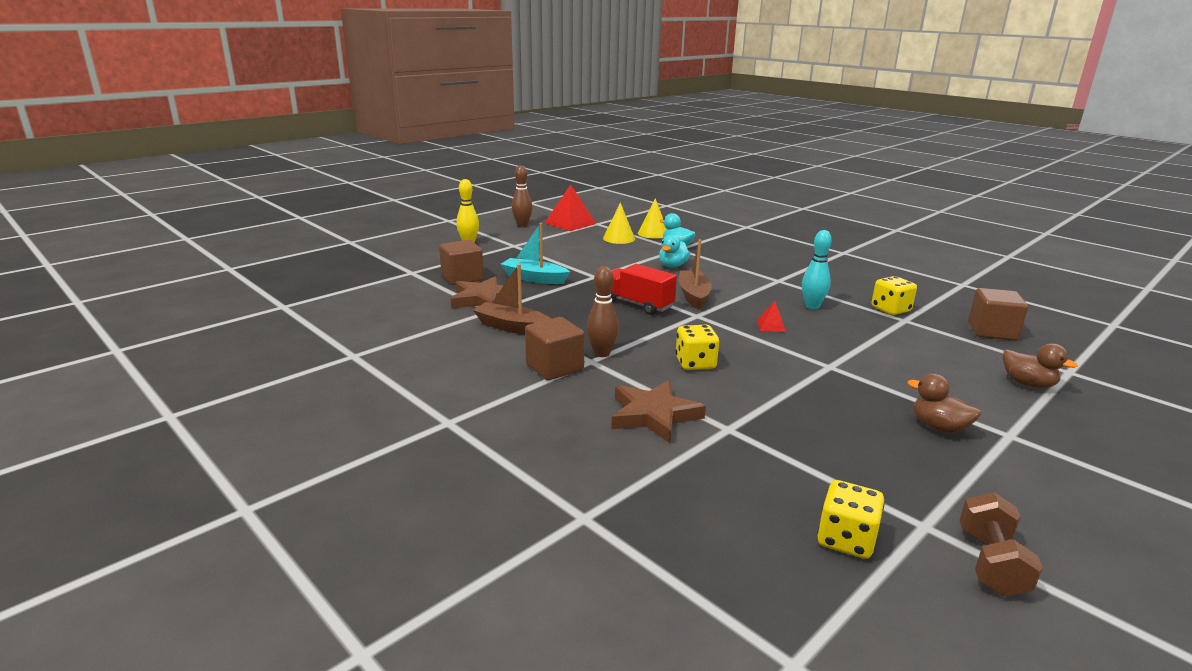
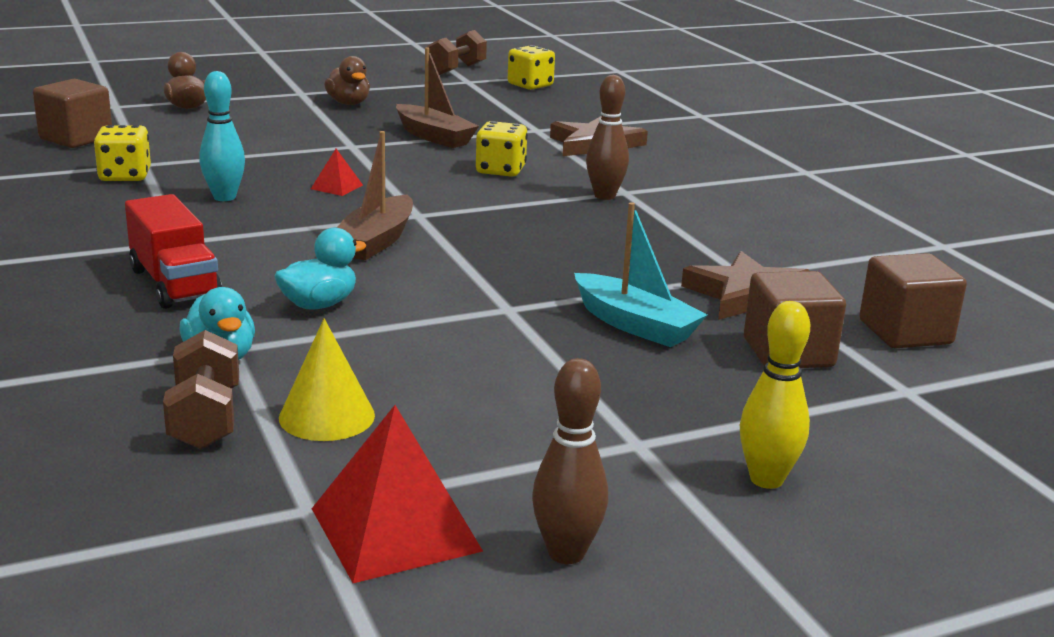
camera: 160 degrees left, 0 degrees up
brown boat [473,264,551,334] -> brown boat moved to [396,48,479,148]
brown cube [525,317,584,380] -> brown cube moved to [859,253,967,348]
red truck [610,264,677,315] -> red truck moved to [125,194,222,309]
yellow cone [638,198,667,239] -> brown dumbbell [163,330,239,449]

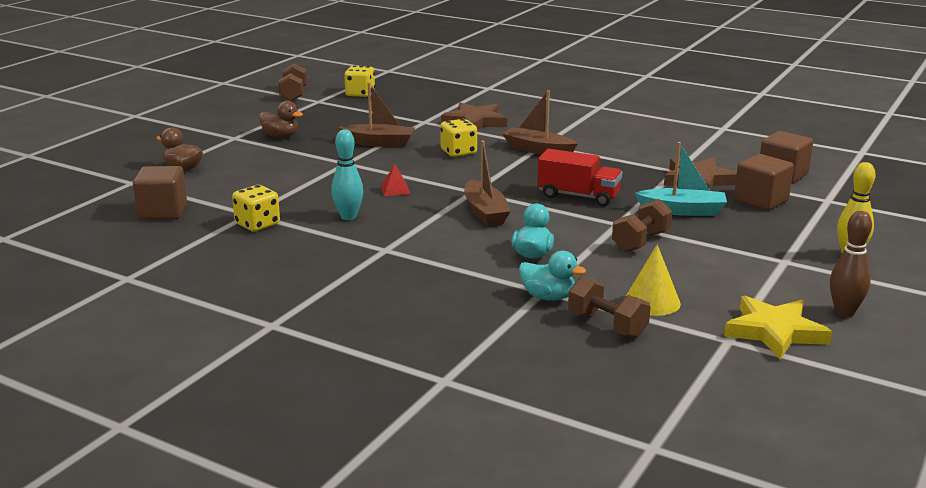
camera: 35 degrees left, 0 degrees up
red truck [125,194,222,309] -> red truck moved to [537,149,622,206]
red pyramid [312,405,483,583] -> yellow star [724,296,832,360]
brown bowling pin [586,75,629,200] -> brown boat [502,90,578,155]
none -> brown dumbbell [612,199,672,252]

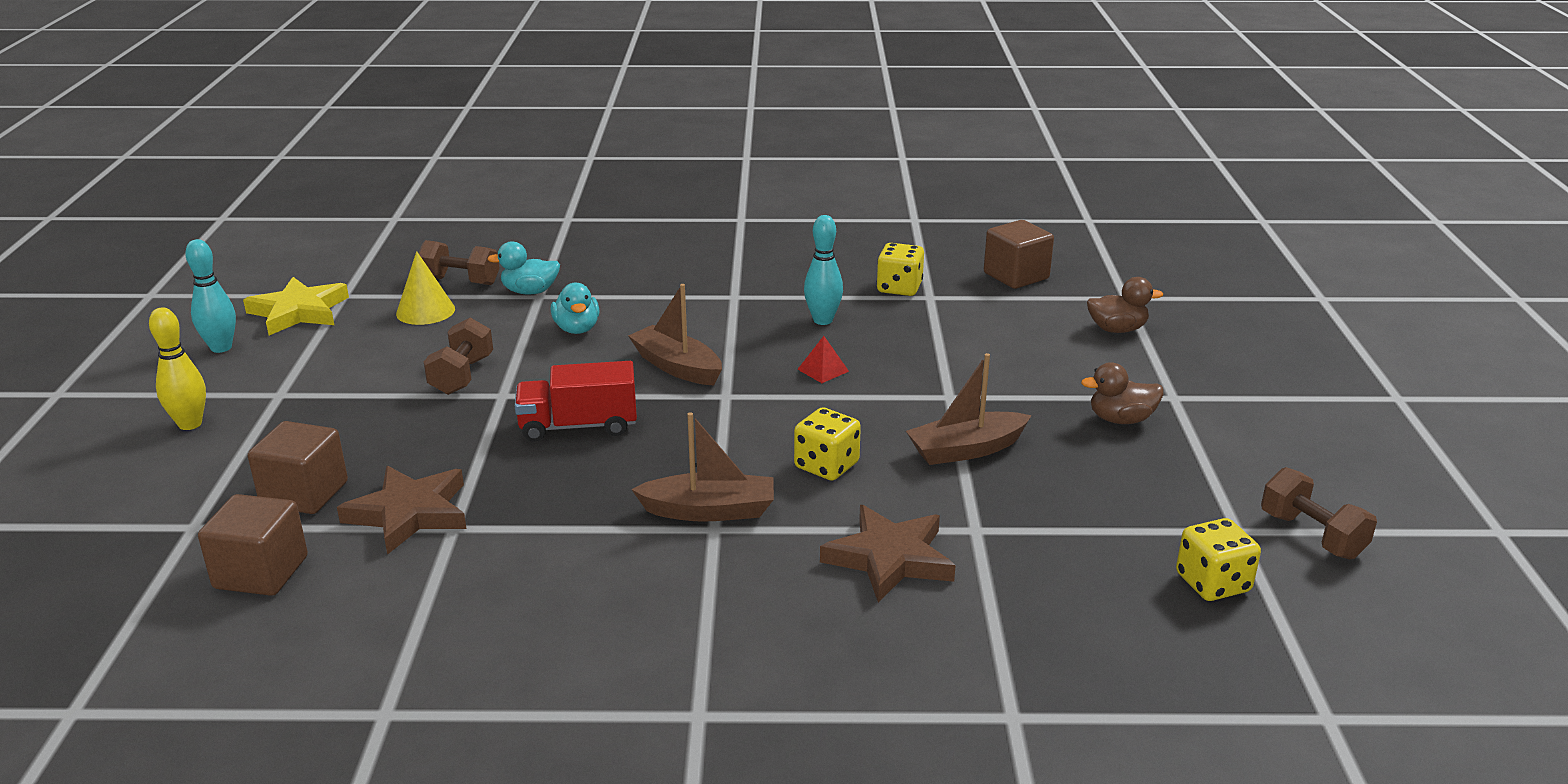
camera: 150 degrees right, 5 degrees up
turquoise boat [635,142,727,216] -> none
brown bowling pin [830,211,872,317] -> turquoise bowling pin [185,239,236,353]

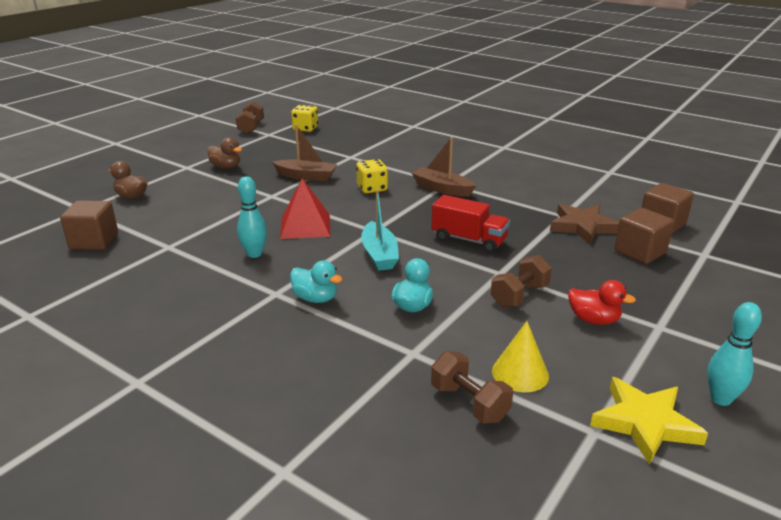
camera: 145 degrees left, 0 degrees up
yellow bowling pin [149,308,206,430] -> none
turquoise duck [487,241,560,294] -> turquoise duck moved to [290,260,342,303]
brown boat [628,284,722,385] -> turquoise boat [361,190,399,271]
red pyramid [797,336,849,383] -> red pyramid [280,178,330,239], size x2.05
brown star [820,505,956,602] -> none
yellow dice [877,243,924,296] -> none
none -> red duck [568,280,636,325]

